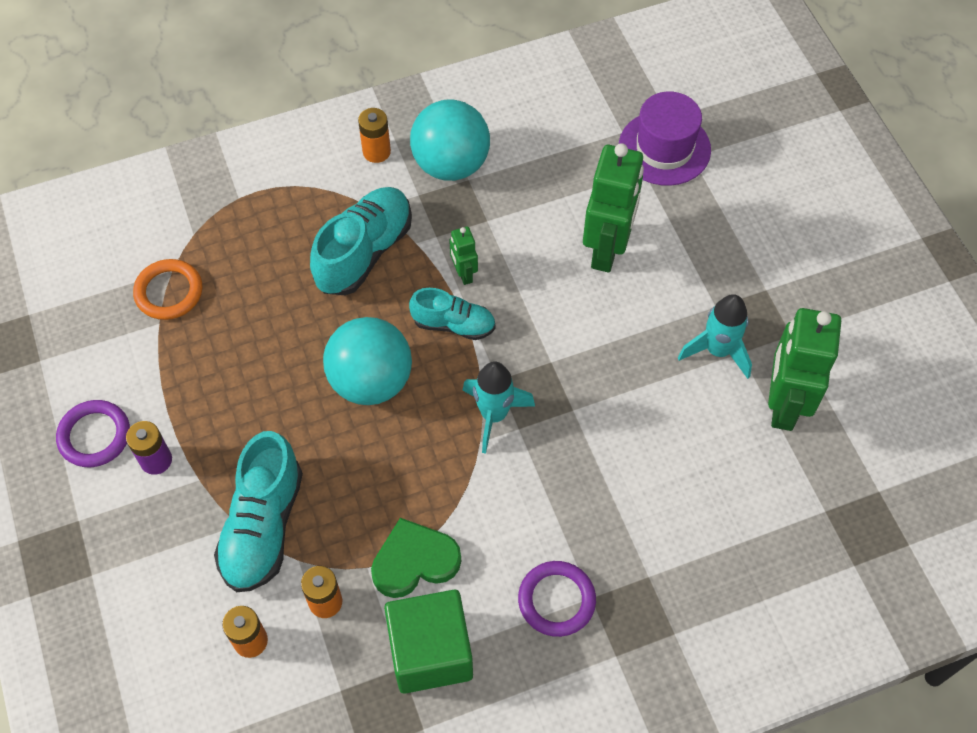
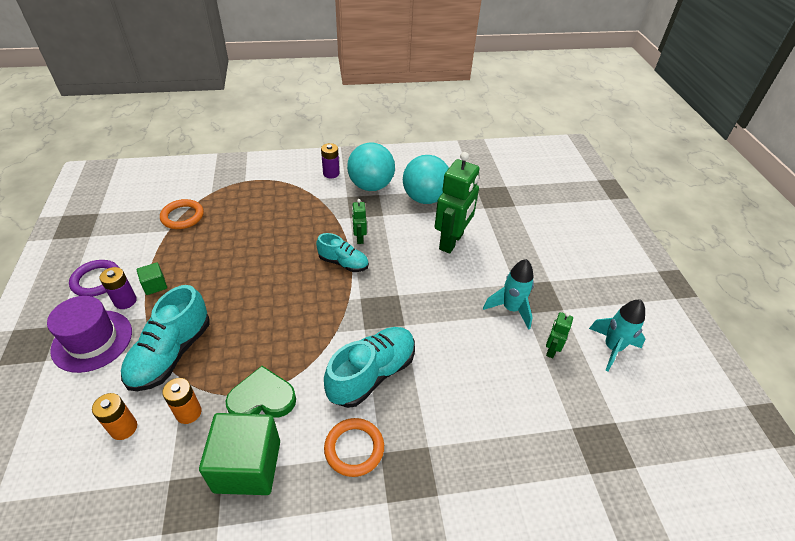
camera: 10 degrees right, 15 degrees down
turquoise shoe [310,187,412,295] -> turquoise shoe moved to [324,327,415,408]
turquoise ball [323,317,412,405] -> turquoise ball moved to [403,155,449,204]
orange battery [358,108,391,163] -> purple battery [321,143,340,178]
turquoise rocket [462,361,535,454] -> turquoise rocket moved to [589,300,645,371]
purple ring [518,561,596,637] -> orange ring [324,418,384,477]
purple hat [619,91,711,186] -> purple hat moved to [47,296,132,373]
green robot [768,308,841,431] -> green robot [546,312,573,358], size x0.48
none -> green cube [137,263,167,295]

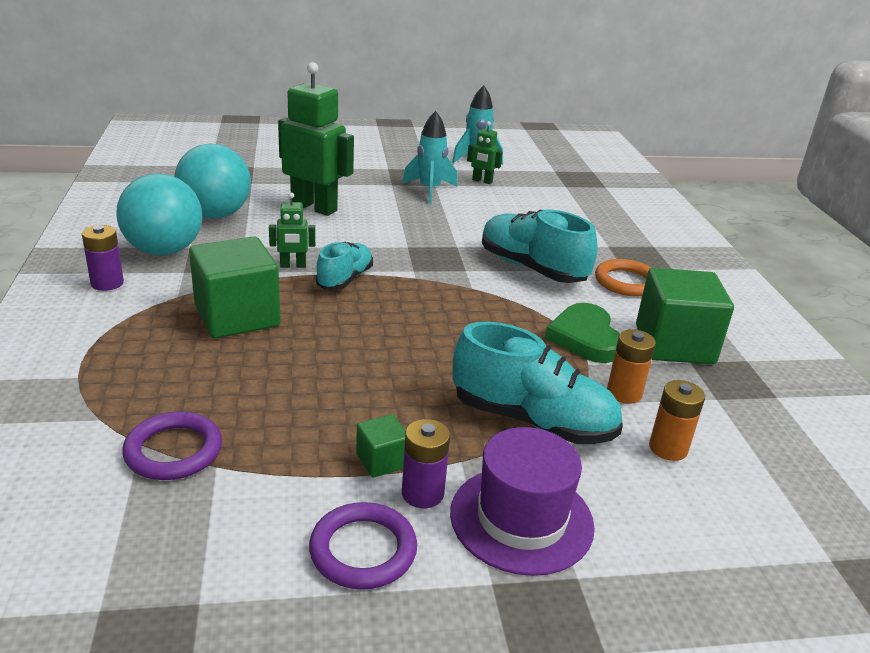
camera: 90 degrees left, 15 degrees down
orange ring [160,199,204,229] -> purple ring [122,411,222,480]
none -> green cube [189,237,281,338]

